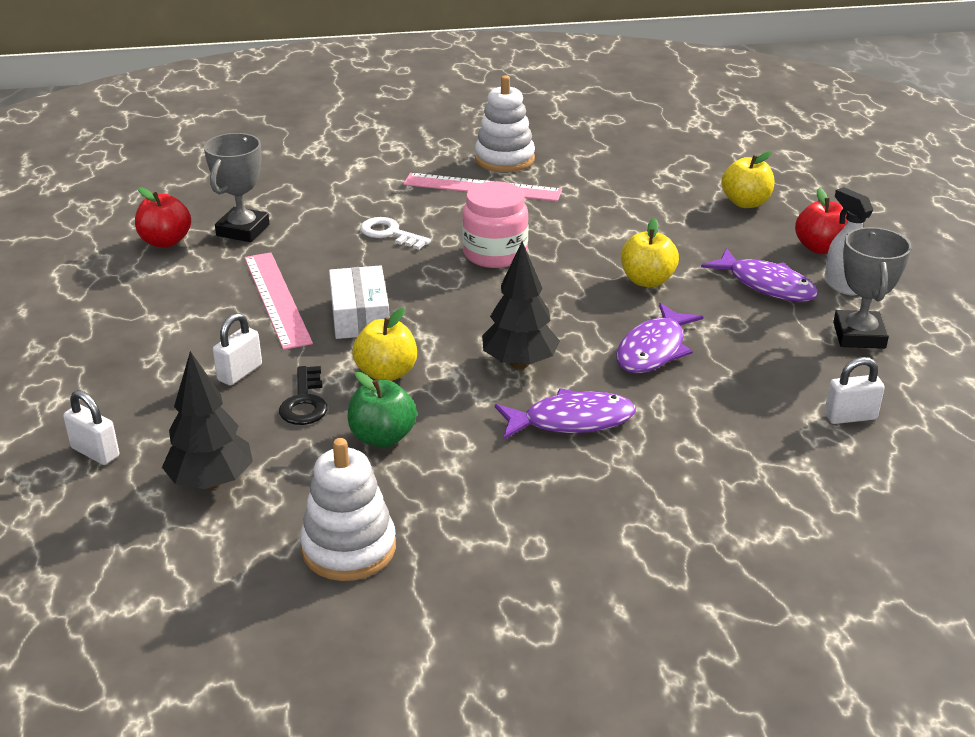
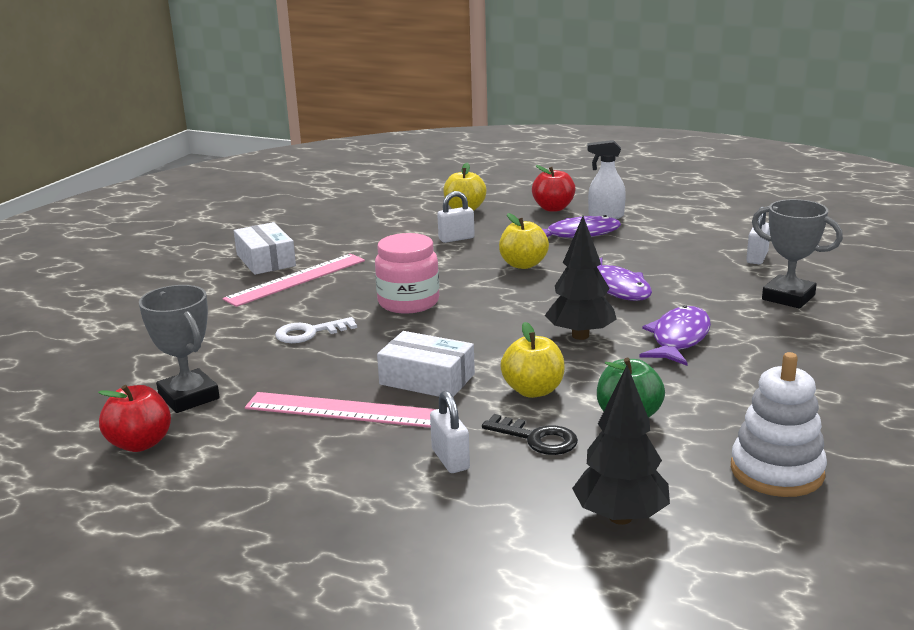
camera: 55 degrees left, 10 degrees down
white padlock [63,390,119,465] -> white padlock moved to [437,191,475,243]
white stacking toy [475,75,535,172] -> white box [234,222,296,275]
grey trophy [833,227,912,349] -> grey trophy moved to [752,199,843,309]

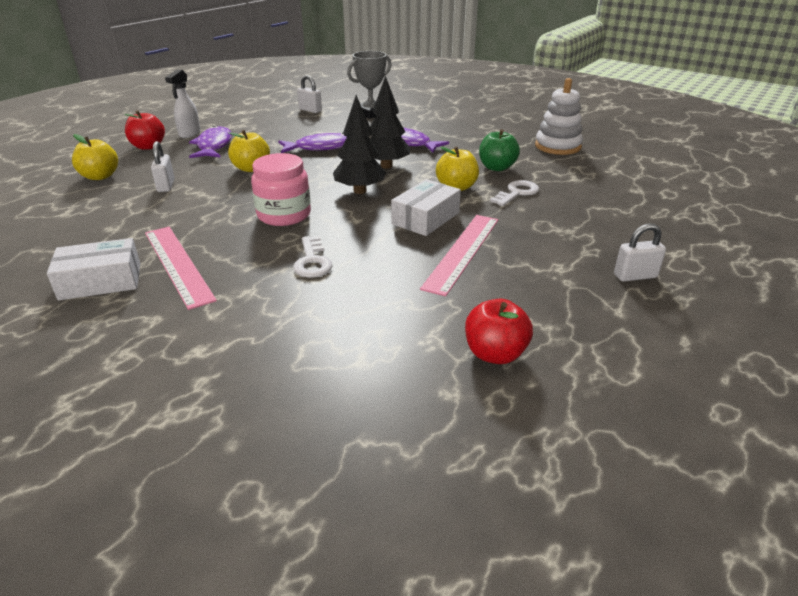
camera: 80 degrees left, 10 degrees up
grey trophy [139,285,220,413] -> none
white padlock [430,391,470,473] -> white padlock moved to [614,223,666,282]
black key [482,414,578,455] -> white key [490,180,539,206]
black tree [572,365,670,525] -> black tree moved to [333,95,386,194]

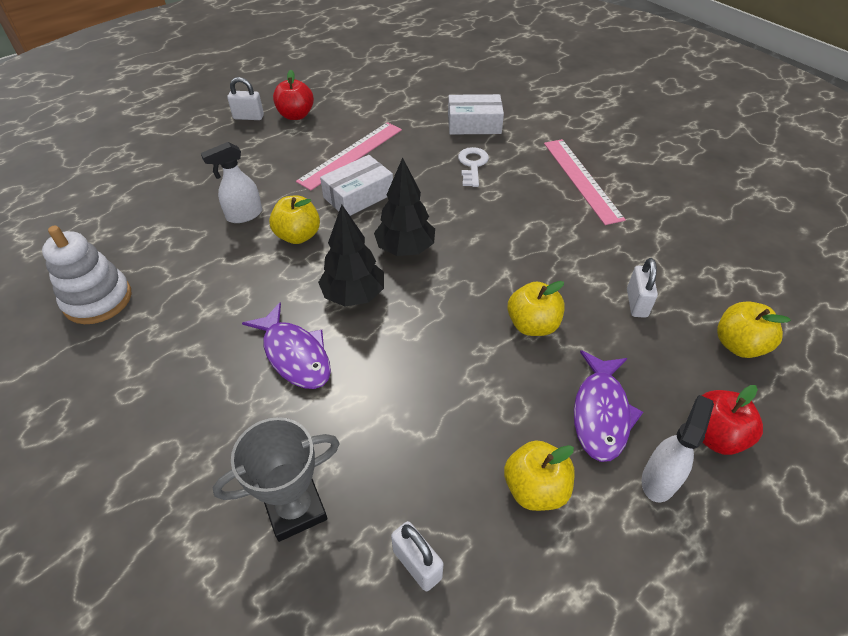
camera: 165 degrees left, 15 degrees up
white box [47,238,141,300] -> white box moved to [448,94,504,134]
pink jar [251,153,311,226] -> none
purple fish [278,133,347,153] -> none
red apple [465,299,533,364] -> red apple moved to [273,70,314,120]
green apple [479,129,520,171] -> none
white key [490,180,539,206] -> white spray bottle [201,142,262,223]
none -> yellow apple [504,440,575,511]

